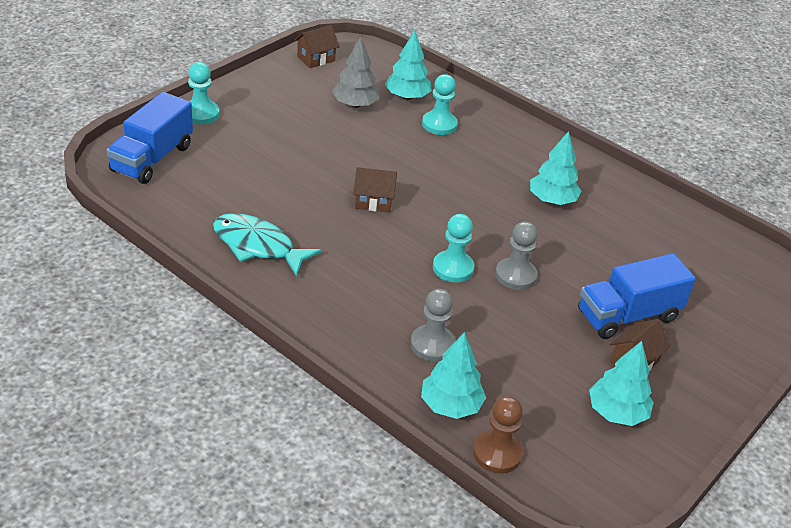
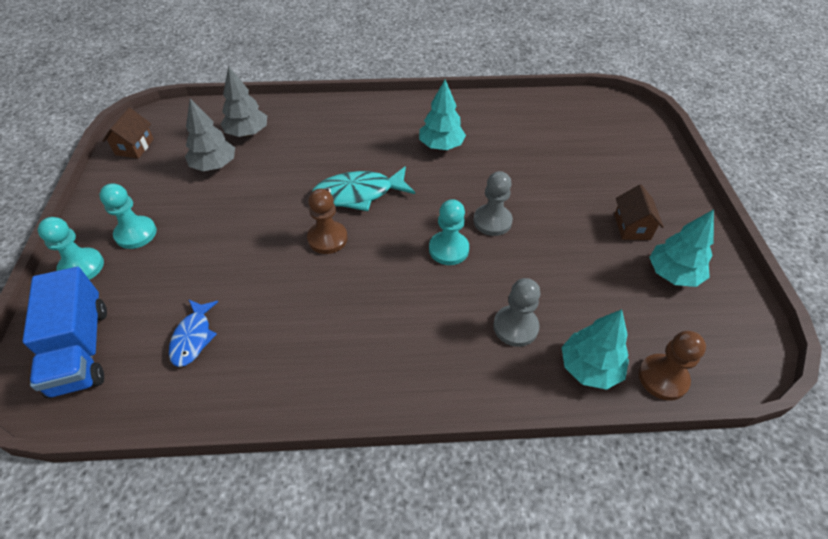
camera: 40 degrees left, 10 degrees up
turquoise fish [213,213,322,277] -> turquoise fish moved to [312,166,415,211]
brown house [354,167,397,213] -> brown pawn [307,189,348,254]
turquoise tree [385,30,432,100] -> grey tree [221,66,267,137]
turquoise pawn [422,74,458,135] -> turquoise pawn moved to [99,183,157,249]
blue truck [578,253,696,339] -> none
none -> blue fish [169,299,218,367]

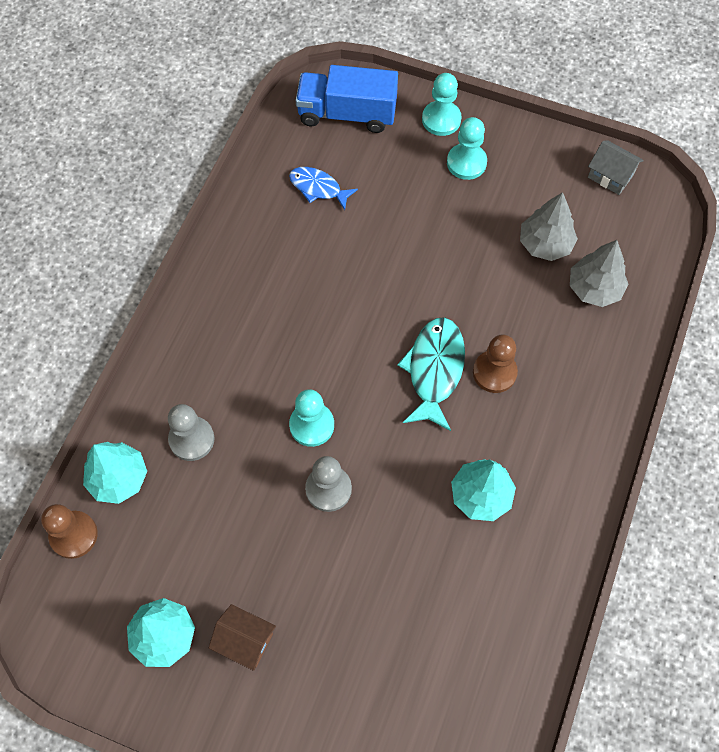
camera: 115 degrees right, 15 degrees up
brown house [103,108,154,159] -> grey house [588,140,644,195]
brown pawn [307,189,348,254] -> brown pawn moved to [473,335,518,393]

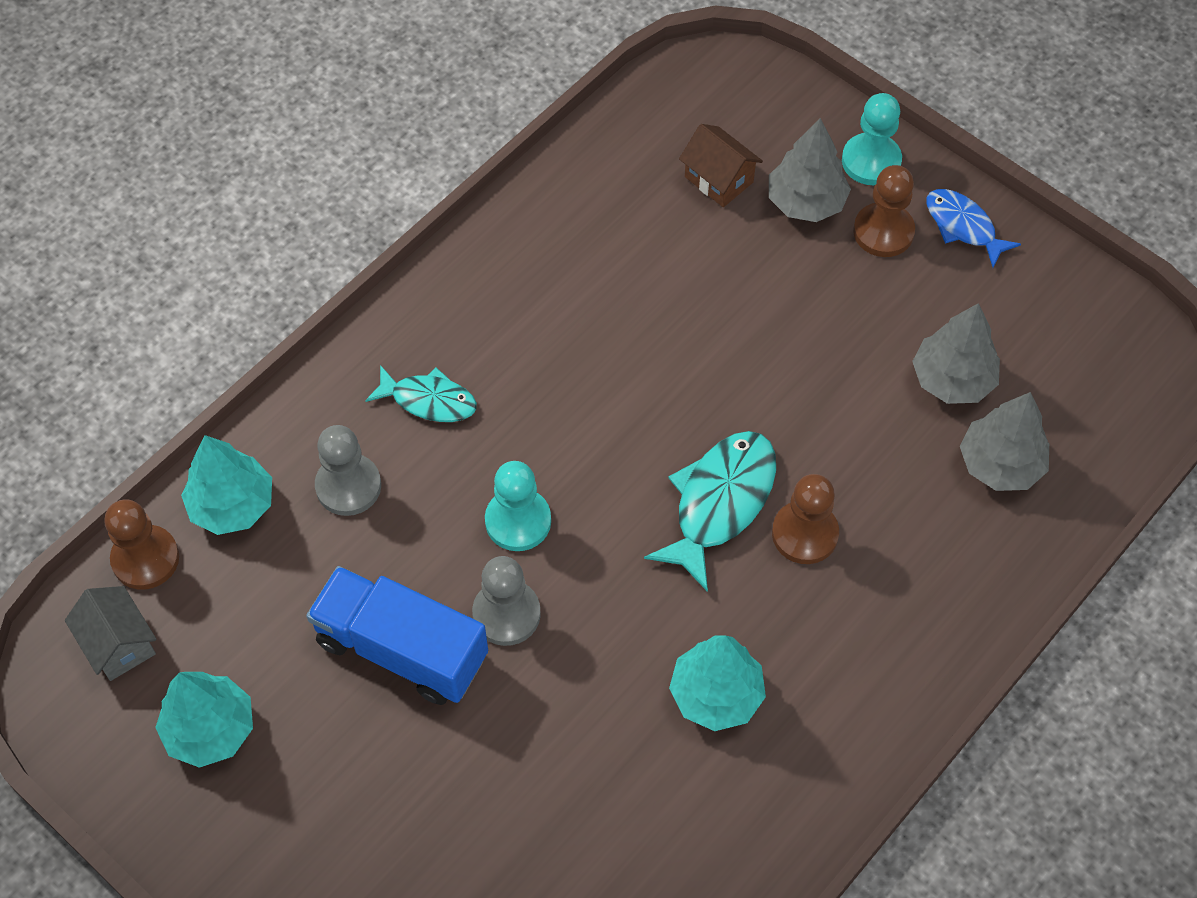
camera: 20 degrees right, 5 degrees down
brown house [209,604,276,671] -> brown house moved to [679,124,763,207]
blue fish [289,167,358,210] -> blue fish moved to [926,189,1021,268]
blue truck [296,65,398,133] -> blue truck moved to [306,566,488,705]
turquoise pawn [447,117,487,180] -> brown pawn [853,165,915,257]
grey house [588,140,644,195] -> grey house moved to [65,586,157,681]
none -> turquoise fish [365,365,477,422]
none -> grey tree [769,118,851,222]

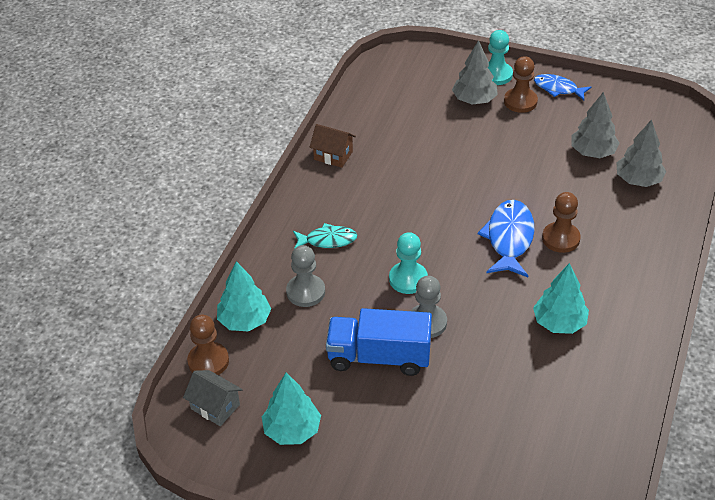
camera: 20 degrees left, 15 degrees down
turquoise fish [644,431,776,592] -> blue fish [478,200,535,277]
brown house [679,124,763,207] -> brown house moved to [310,124,356,168]

